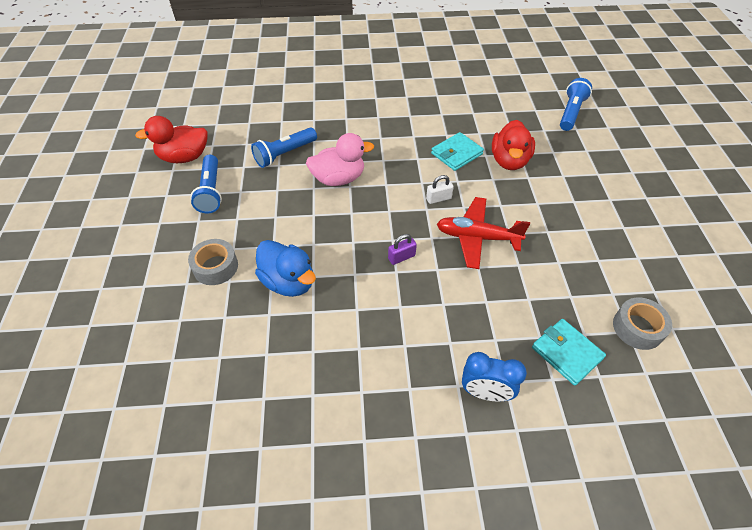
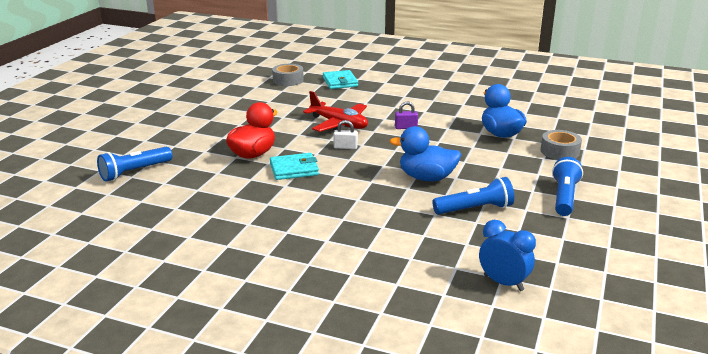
camera: 155 degrees left, 25 degrees down
red duck [135,116,208,163] -> none
pink duck [306,133,374,186] -> blue duck [390,126,461,181]
blue clock [462,352,527,402] -> blue clock moved to [479,220,536,291]

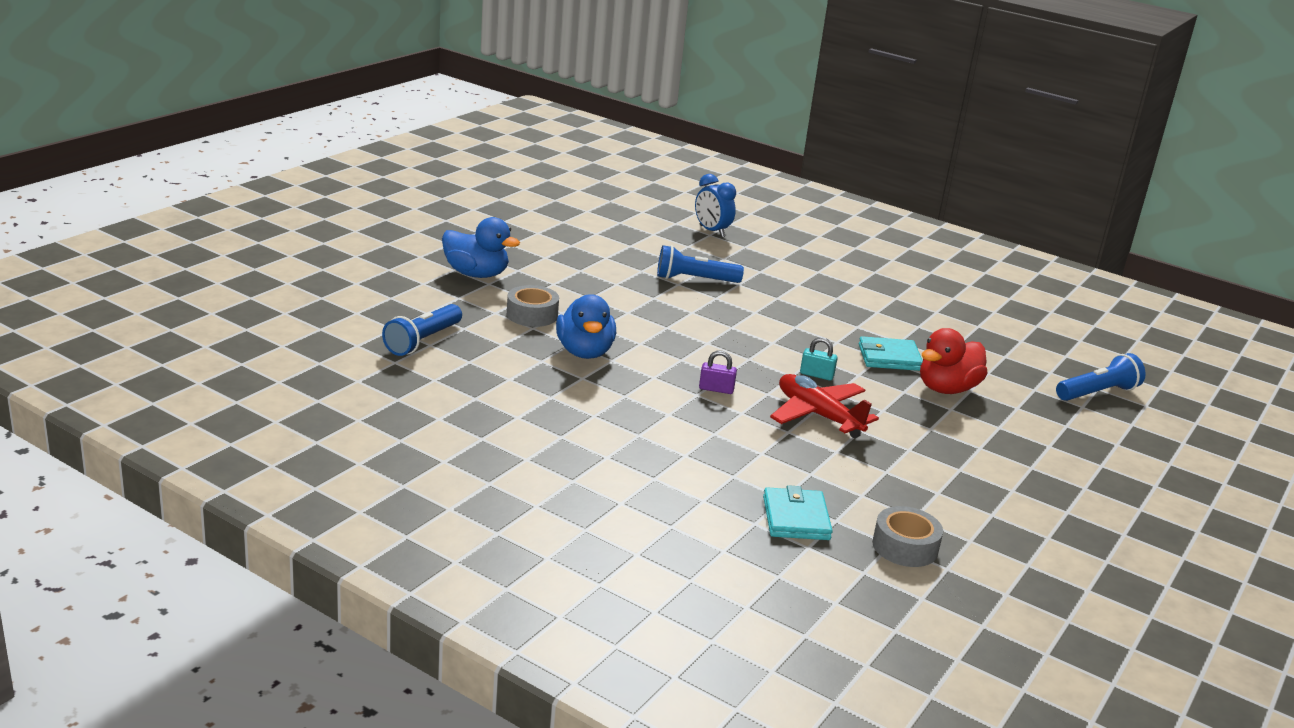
camera: 170 degrees left, 0 degrees up
white padlock [333,120,358,149] -> turquoise padlock [800,337,838,381]
blue duck [390,126,461,181] -> blue duck moved to [442,217,520,278]
blue flashlight [552,157,583,216] -> blue flashlight moved to [382,304,462,356]

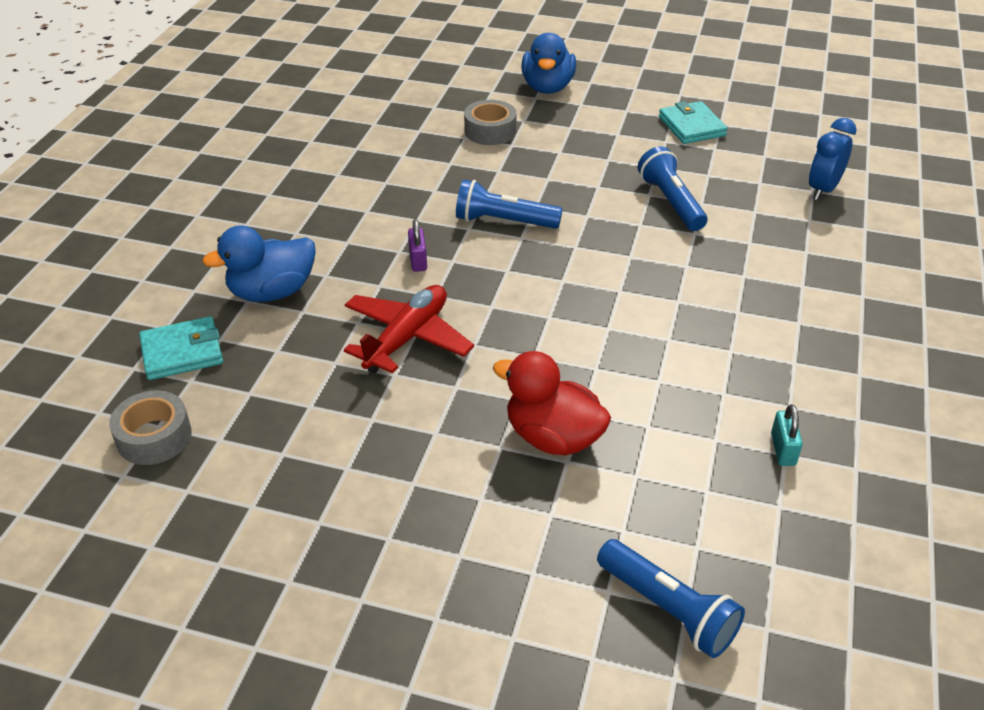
camera: 75 degrees right, 15 degrees up
blue flashlight [382,304,462,356] -> blue flashlight moved to [456,179,563,229]
blue duck [556,294,616,359] -> blue duck moved to [202,226,316,302]
turquoise padlock [800,337,838,381] -> turquoise padlock moved to [771,404,803,466]
turquoise wallet [859,336,923,371] -> turquoise wallet moved to [659,101,728,144]

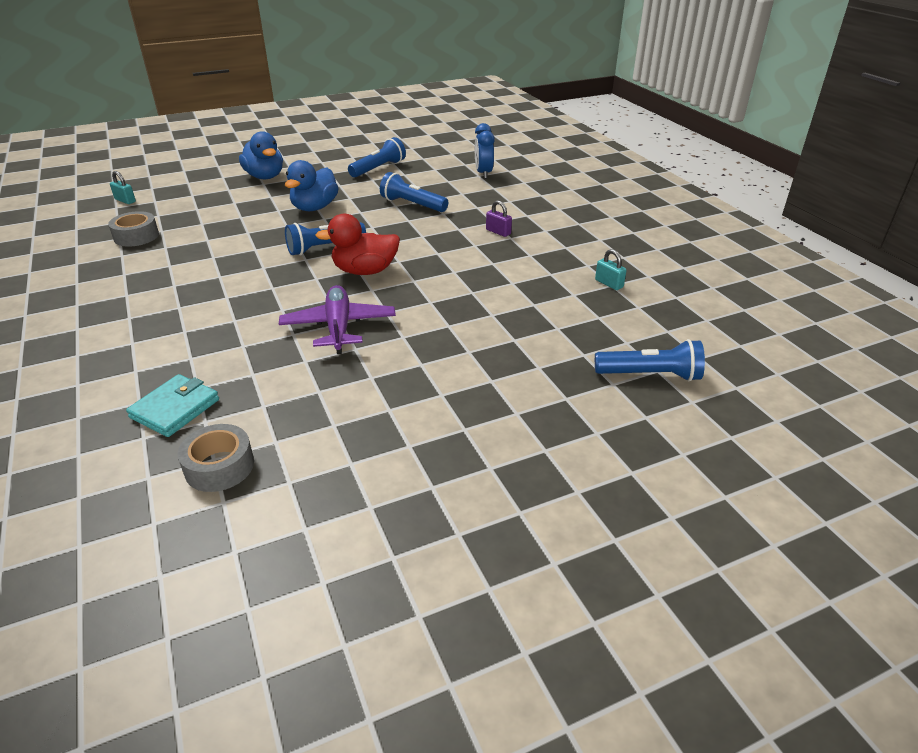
camera: 40 degrees left, 5 degrees down
blue duck [202,226,316,302] -> blue duck moved to [285,160,339,211]
red plane [344,285,474,374] -> purple plane [279,285,396,354]
purple padlock [408,219,427,272] -> purple padlock moved to [486,200,512,237]
grey tape [464,100,517,145] -> grey tape moved to [108,211,159,247]
red duck [493,351,611,455] -> red duck moved to [315,214,400,275]
turquoise wallet [659,101,728,144] -> blue flashlight [348,137,406,177]
none -> turquoise padlock [110,171,136,204]

